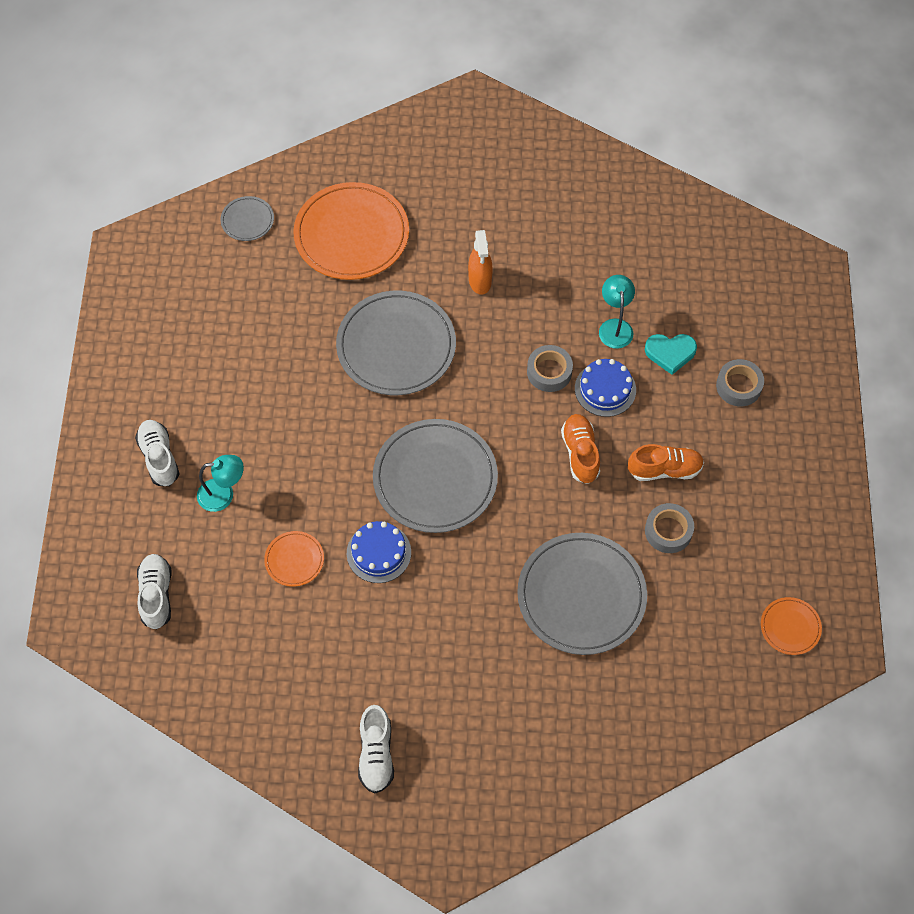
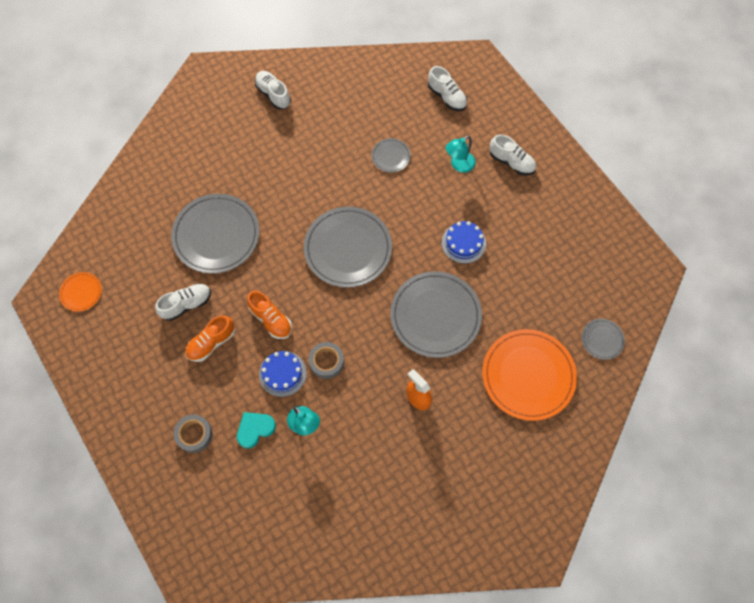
camera: 145 degrees right, 5 degrees up
orange plate [264,531,324,587] -> grey plate [372,138,411,173]
blue cake [347,521,411,583] -> blue cake moved to [442,221,486,264]
grey tape [645,503,694,553] -> white shoe [155,284,211,321]

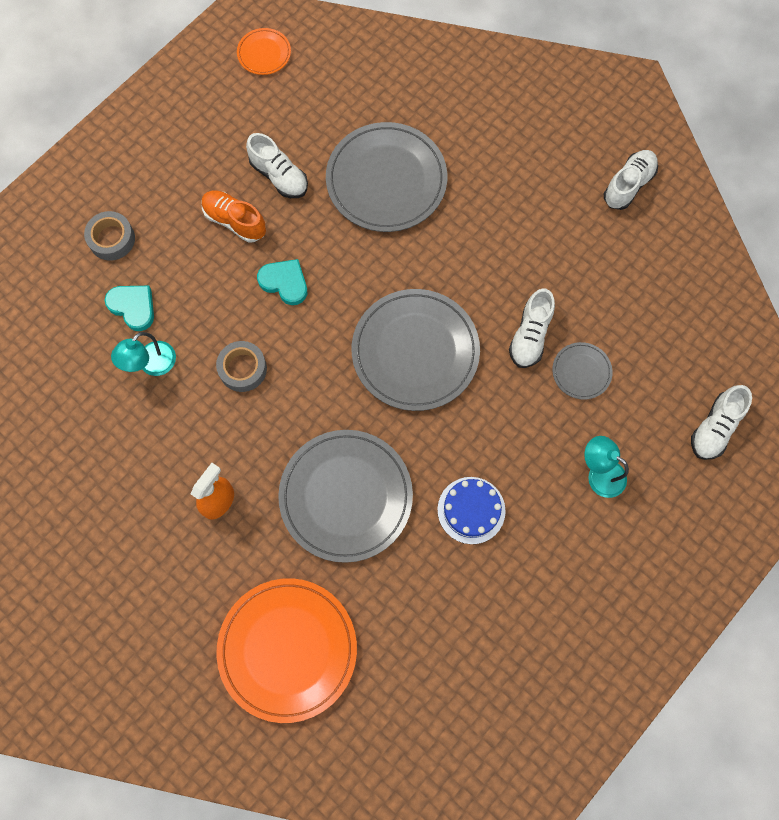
camera: 75 degrees right, 5 degrees up
orange shoe [247,290,292,339] -> turquoise heart [257,259,307,305]
blue cake [259,351,307,397] -> none
white shoe [490,135,536,176] -> white shoe moved to [509,288,555,368]
grey plate [582,319,625,360] -> none

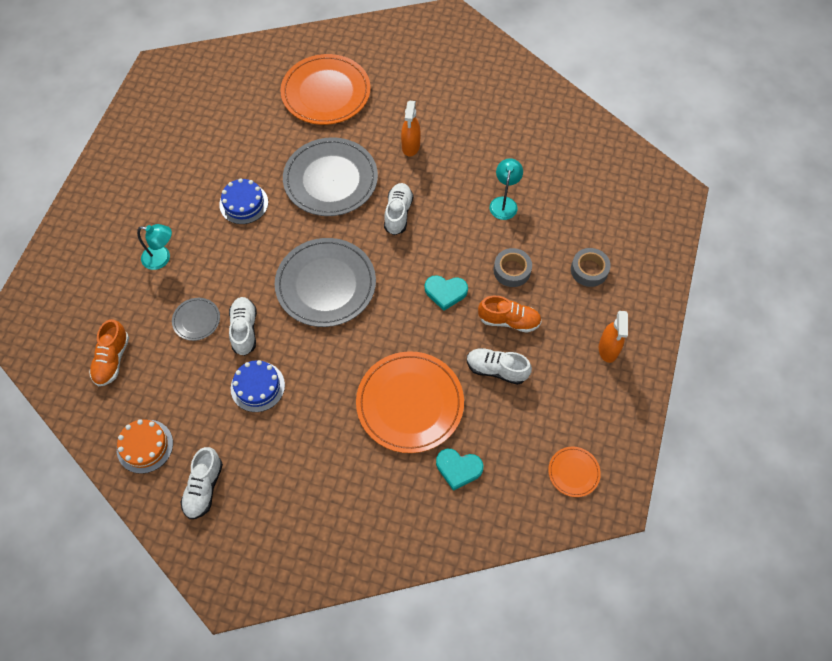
camera: 155 degrees right, 10 degrees down
turquoise heart [105,286,154,331] -> turquoise heart moved to [436,449,483,491]
grey tape [216,341,267,392] -> grey tape moved to [494,248,532,287]
grey plate [326,122,447,232] -> orange plate [356,351,464,453]
white shoe [691,385,752,460] -> white shoe moved to [384,183,413,235]
none -> orange shoe [89,319,129,386]
none -> orange cake [117,419,173,474]
none -> blue cake [231,360,285,412]
none -> orange spray bottle [599,311,628,363]

